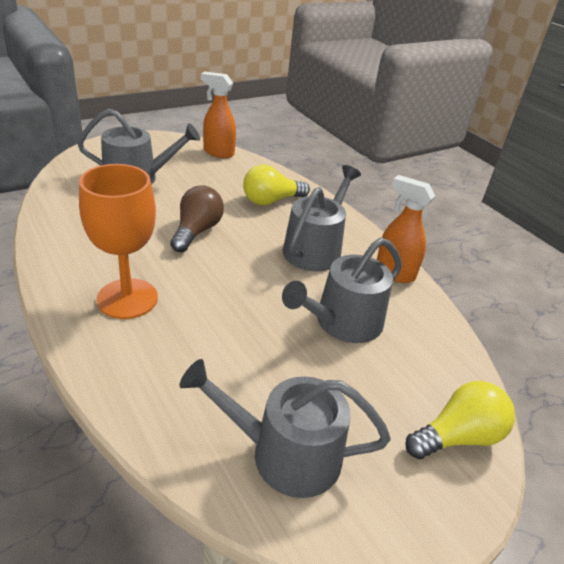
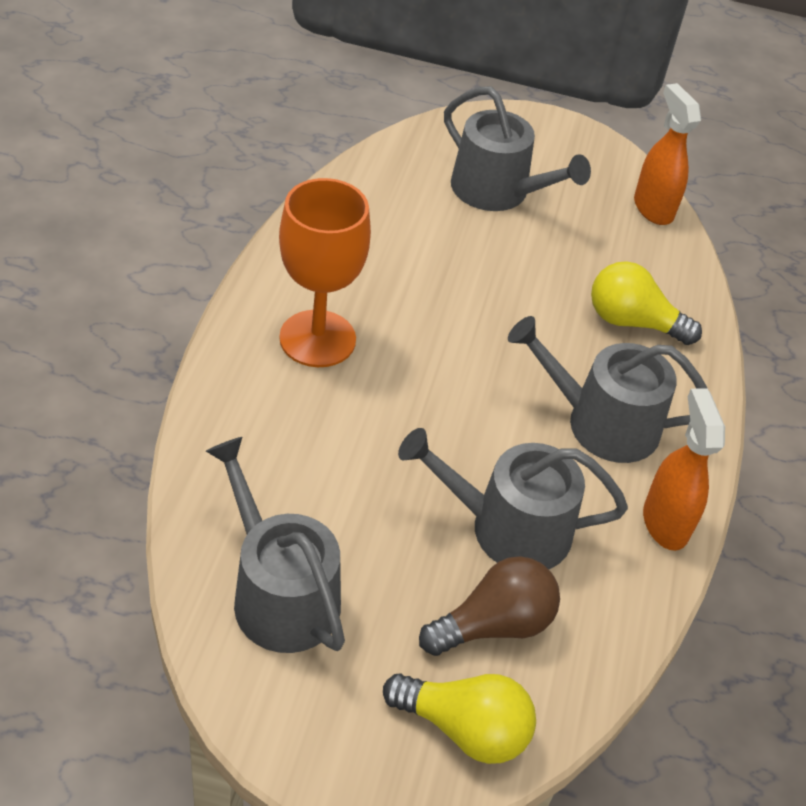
camera: 45 degrees right, 10 degrees up
brown light bulb [170,185,224,252] -> brown light bulb moved to [419,556,560,656]
grey watering can [283,165,361,272] -> grey watering can turned 150 degrees counterclockwise [508,316,708,463]

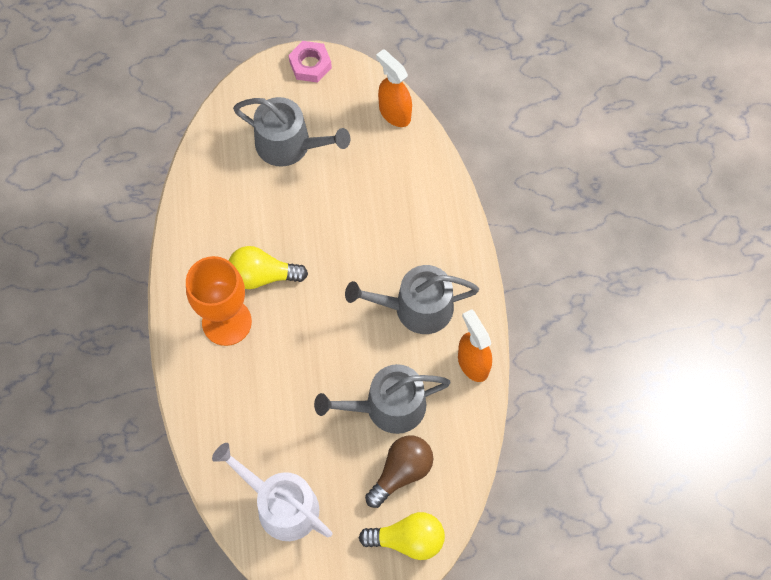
camera: 15 degrees left, 20 degrees up
grey watering can [206,437,345,653] -> white watering can [212,443,332,541]
yellow light bulb [591,261,702,345] -> yellow light bulb moved to [229,246,308,289]
none -> pink nut [289,41,332,83]

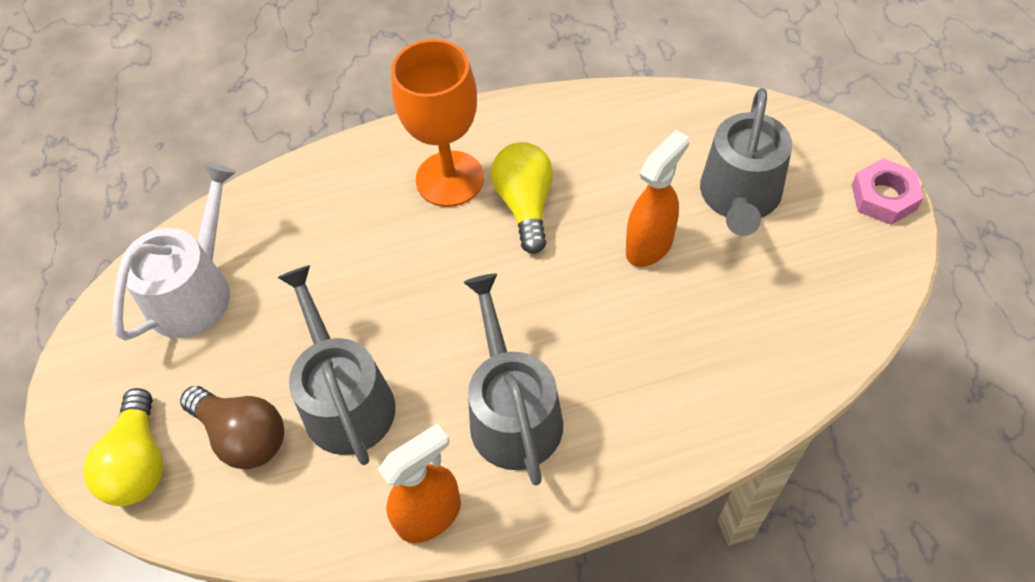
camera: 85 degrees right, 10 degrees down
orange spray bottle [376,49,412,127] -> orange spray bottle moved to [626,130,689,267]

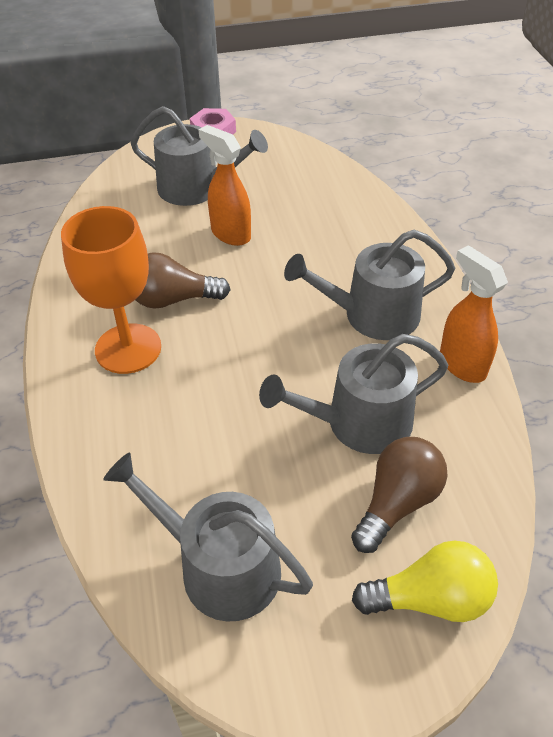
camera: 90 degrees left, 10 degrees down
white watering can [113,163,237,341] -> grey watering can [103,452,313,622]
yellow light bulb [491,142,553,254] -> brown light bulb [135,252,230,309]

